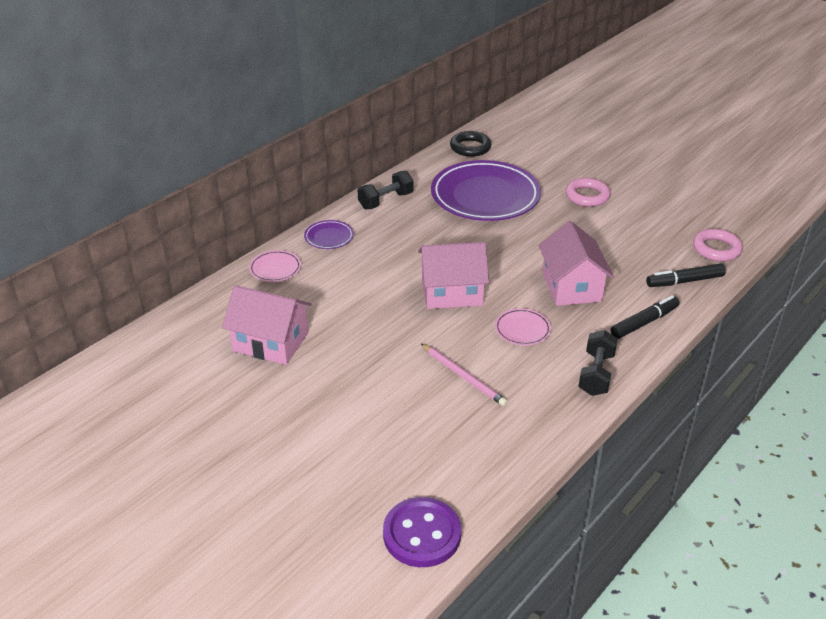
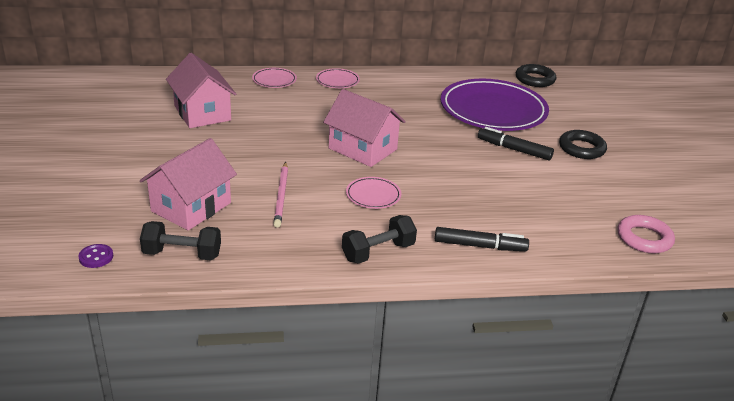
camera: 40 degrees right, 5 degrees down
purple plate [304,220,354,249] -> pink plate [316,68,360,88]
black dumbbell [358,171,414,209] -> black dumbbell moved to [140,221,221,260]
purple button [383,497,461,567] -> purple button [78,244,113,268], size x0.46
pink house [539,221,614,306] -> pink house moved to [140,138,237,230]
pink ring [565,178,610,207] -> black ring [559,130,607,159]
black marker [646,264,726,287] -> black marker moved to [478,127,554,160]

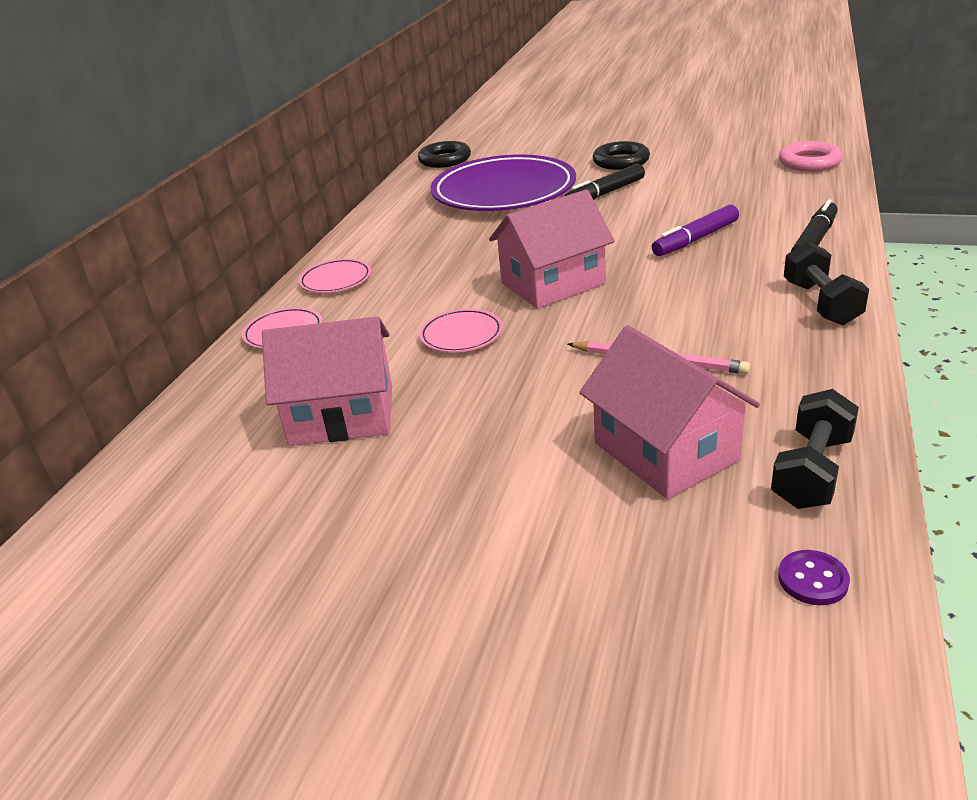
camera: 60 degrees left, 0 degrees up
pink plate [346,177,401,209] -> pink plate moved to [419,309,503,353]
none -> purple marker [652,205,739,256]

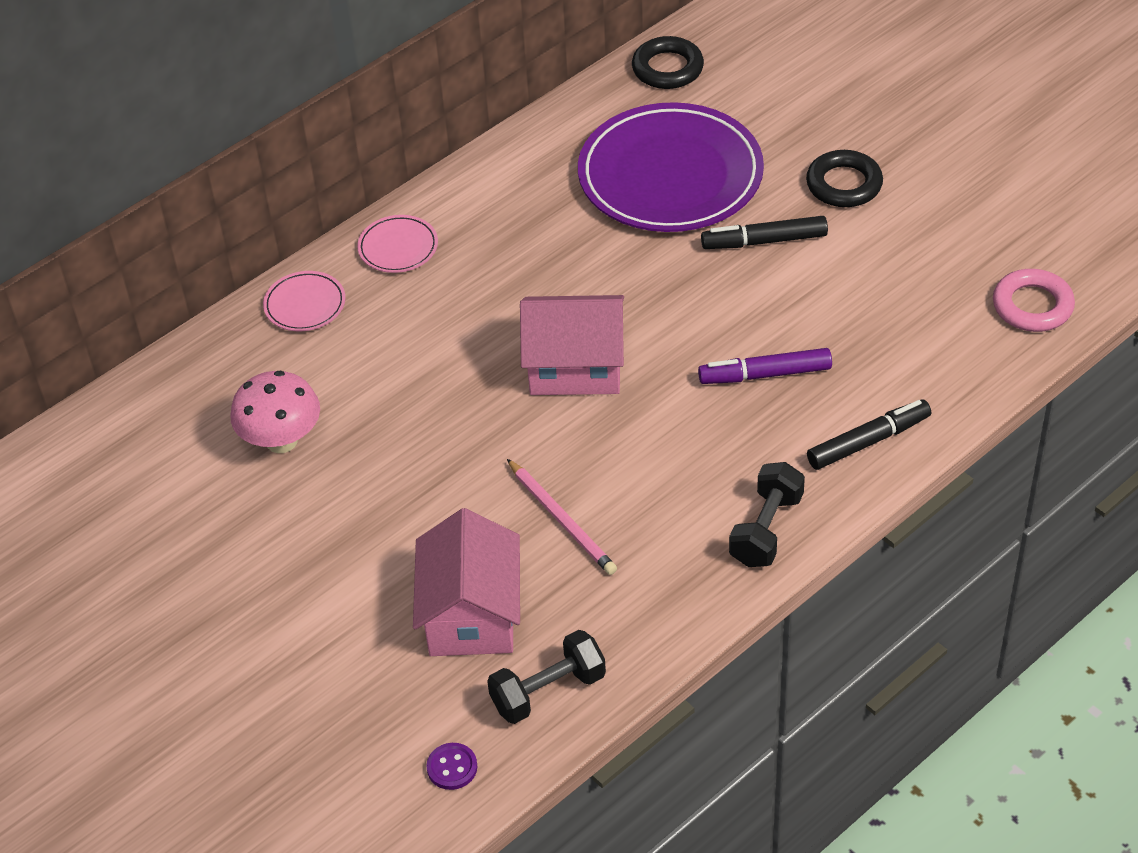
camera: 30 degrees right, 15 degrees up
pink house [262,316,392,446] -> pink mushroom [230,370,320,453]
pink plate [419,309,503,353] -> none

